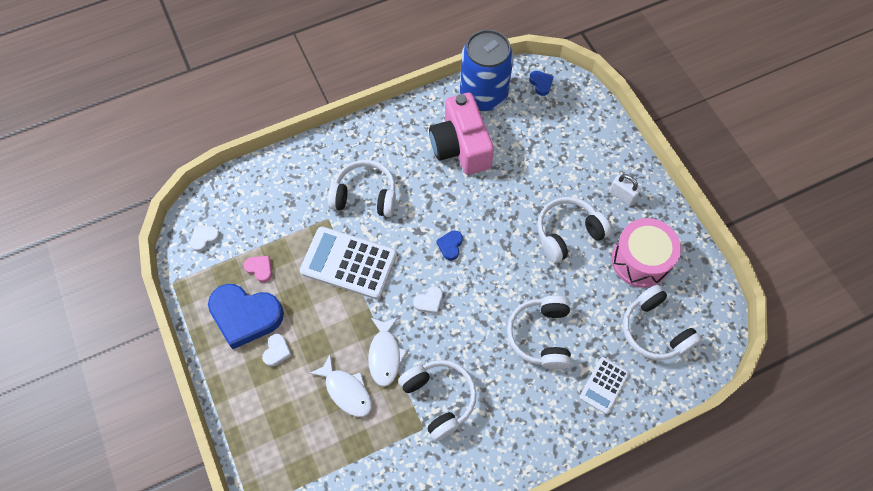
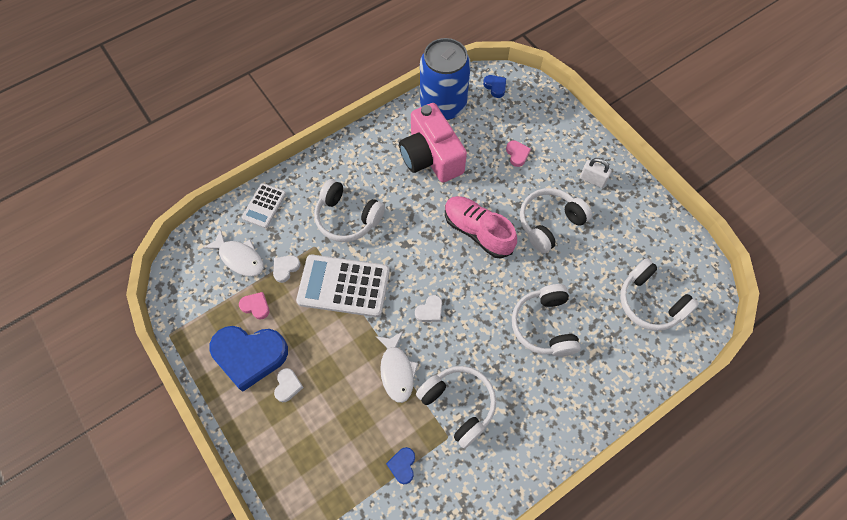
camera: 10 degrees left, 0 degrees up
white heart [190,226,220,252] -> white heart moved to [273,255,301,283]
white fish [309,355,372,417] -> white fish moved to [203,229,264,276]
white headphones [328,160,396,217] -> white headphones turned 150 degrees counterclockwise [314,179,385,242]
blue heart [436,231,463,261] -> blue heart moved to [386,447,415,484]
white calculator [580,357,630,414] -> white calculator moved to [242,183,286,228]
pink drum [611,218,681,288] -> none
none -> pink shoe [445,196,517,259]
none -> pink heart [506,140,531,167]

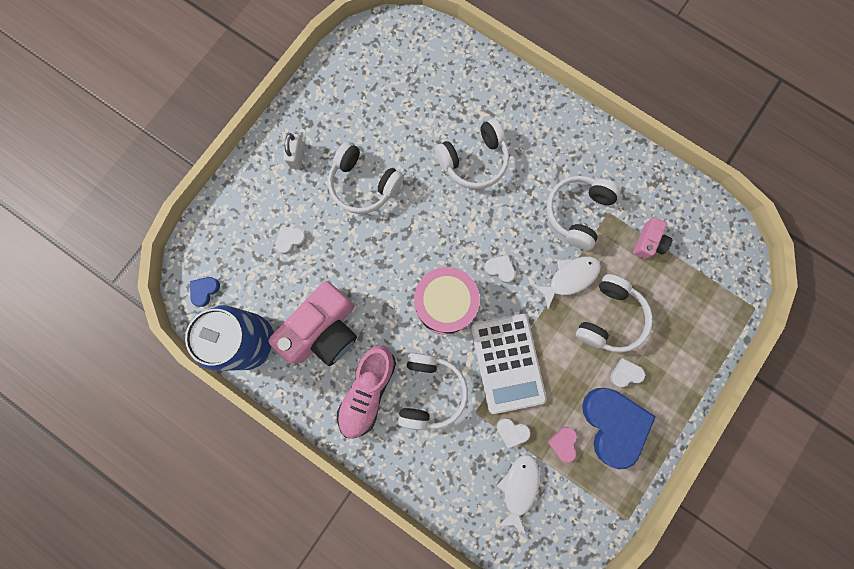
camera: 110 degrees left, 15 degrees up
white calculator [242,183,286,228] -> none
blue heart [386,447,415,484] -> pink camera [633,218,672,259]
pink shoe [445,196,517,259] -> pink shoe moved to [337,345,396,439]
pink heart [506,140,531,167] -> white heart [275,226,306,254]
white headphones [620,258,699,331] -> white headphones moved to [576,274,653,353]
none -> pink drum [414,267,480,335]

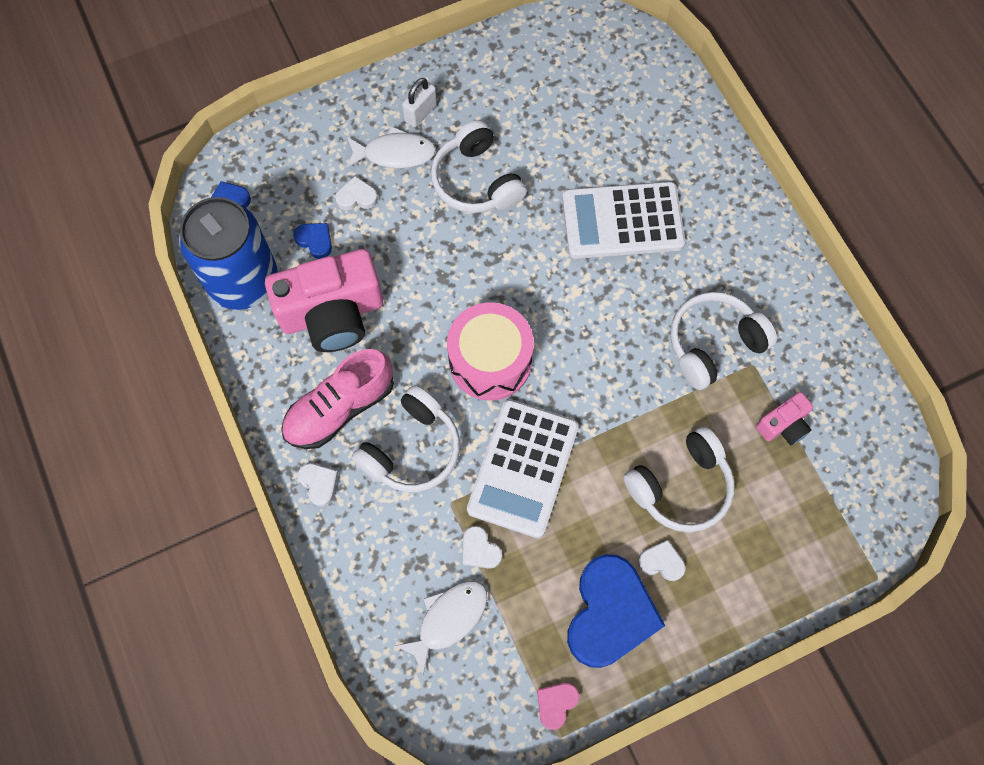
camera: 30 degrees right, 10 degrees down
white headphones [435,119,509,189] -> white calculator [562,181,685,259]
white heart [484,255,516,283] -> white heart moved to [298,463,338,507]
white fish [533,256,601,309] -> white fish moved to [346,126,436,169]
pink heart [548,427,577,463] -> pink heart moved to [537,683,579,730]
none -> blue heart [293,223,332,259]

